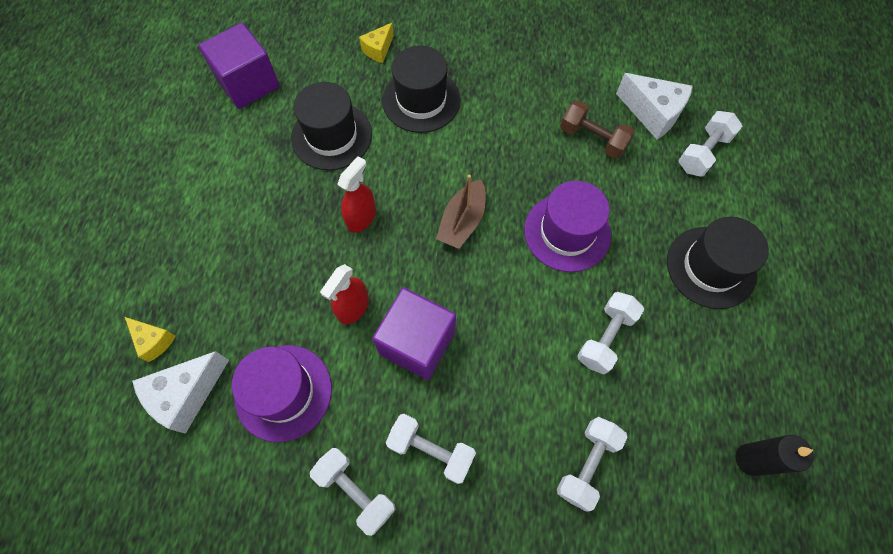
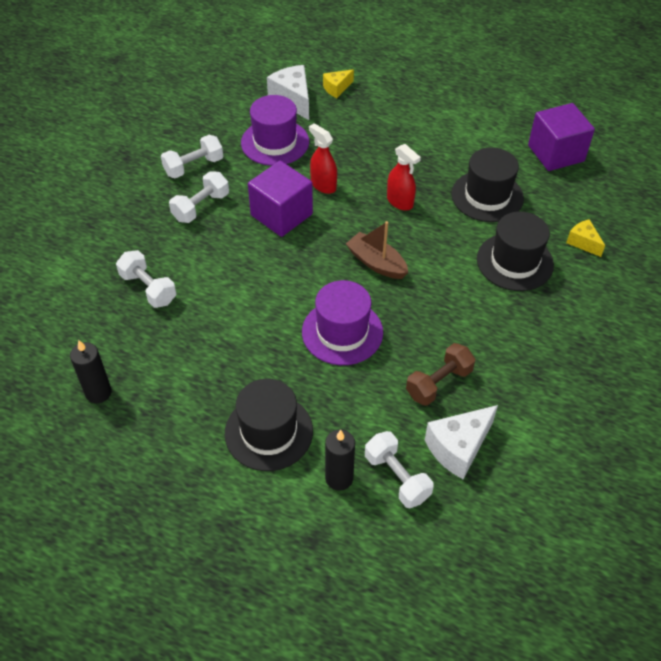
camera: 105 degrees right, 15 degrees down
white dumbbell [577,292,644,375] -> none
none -> black candle [325,430,355,491]

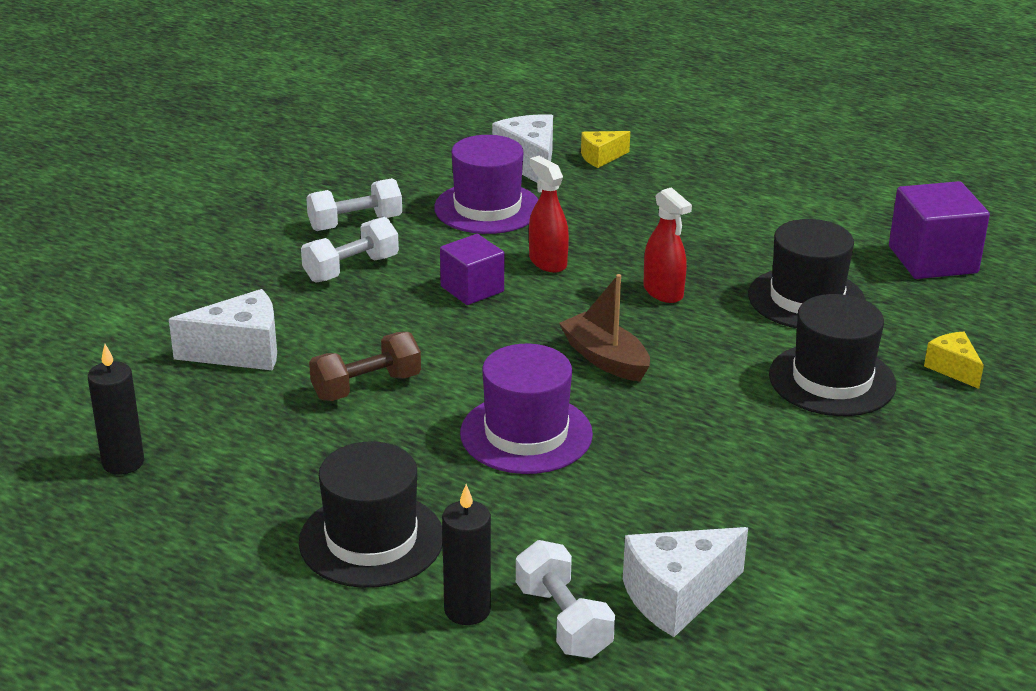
camera: 10 degrees right, 20 degrees down
white dumbbell [116,250,176,308] -> white cheese [169,289,277,371]
purple cube [248,161,313,237] -> purple cube [440,234,504,305], size x0.66
brown dumbbell [406,343,475,406] -> brown dumbbell moved to [309,332,421,401]

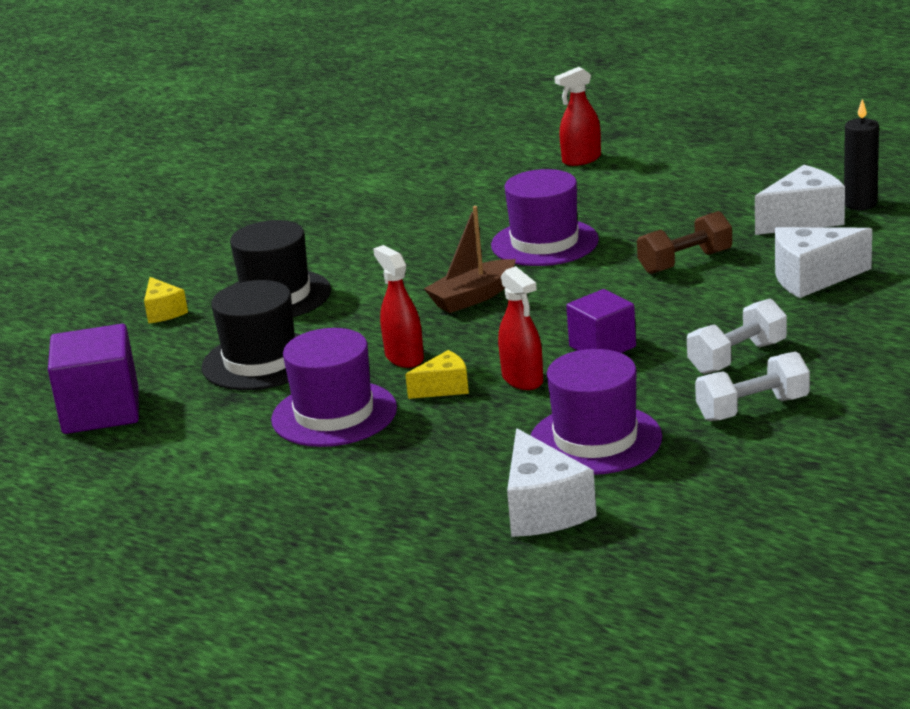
camera: 175 degrees left, 5 degrees down
black hat [299,441,443,588] -> none
black candle [442,484,491,625] -> red spray bottle [555,67,601,166]
white dumbbell [516,540,615,658] -> none
brown boat [559,274,650,381] -> brown boat turned 90 degrees clockwise [424,206,516,313]
yellow cheese [581,131,630,168] -> yellow cheese moved to [405,350,469,399]
white cheese [623,527,748,637] -> white cheese moved to [755,165,845,235]
none -> purple hat [271,328,397,447]

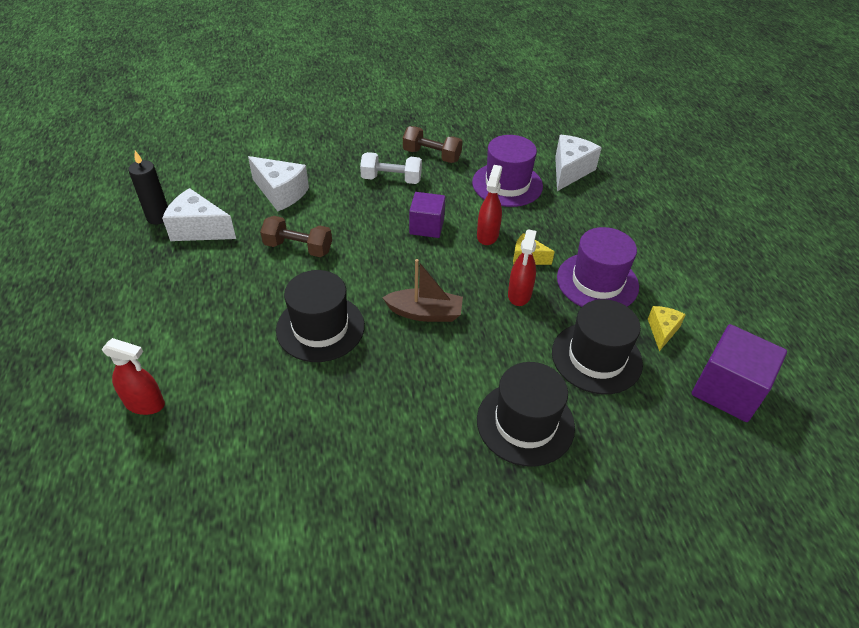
camera: 140 degrees left, 20 degrees up
yellow cheese [144,277,188,324] -> yellow cheese moved to [648,306,686,351]
purple hat [491,169,599,266] -> black hat [276,270,365,362]
white dumbbell [695,351,810,421] -> brown dumbbell [403,126,462,163]

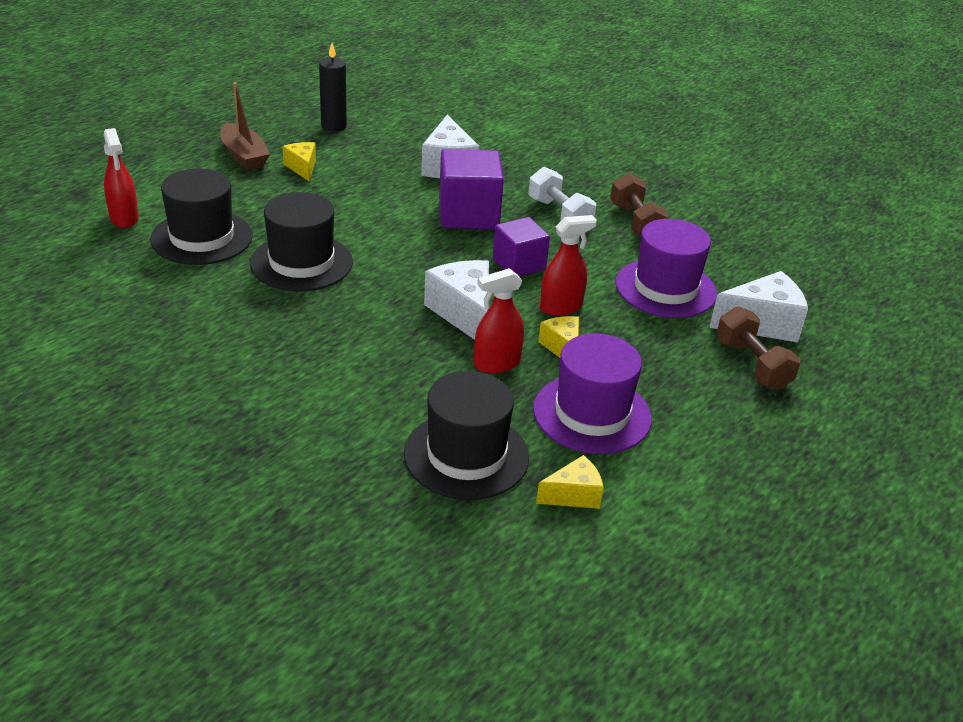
camera: 50 degrees right, 10 degrees down
white cheese [162,188,236,241] -> white cheese moved to [424,260,489,340]
brown dumbbell [260,216,332,257] -> brown dumbbell moved to [716,306,801,390]
brown boat [382,259,463,322] -> brown boat moved to [221,82,270,171]
black hat [477,362,575,467] -> black hat moved to [150,169,253,265]
purple cube [692,324,787,422] -> purple cube moved to [439,149,504,229]
none -> yellow cheese [282,142,316,181]

